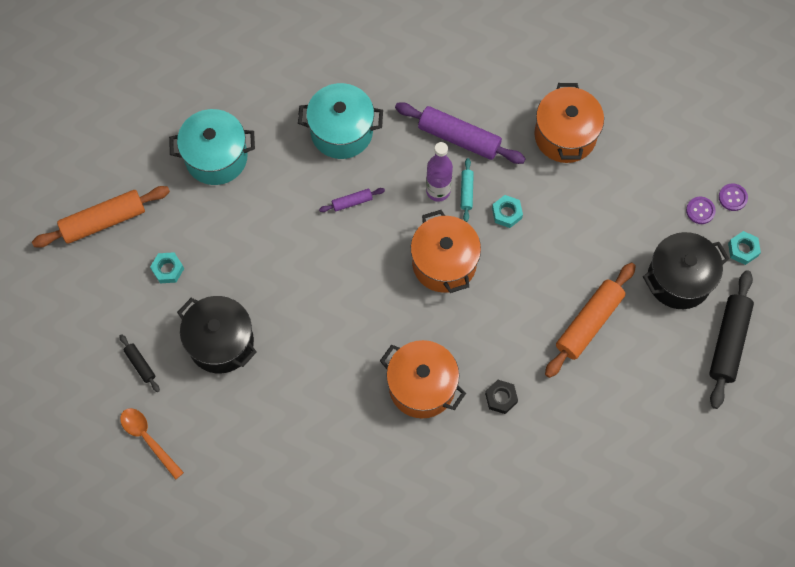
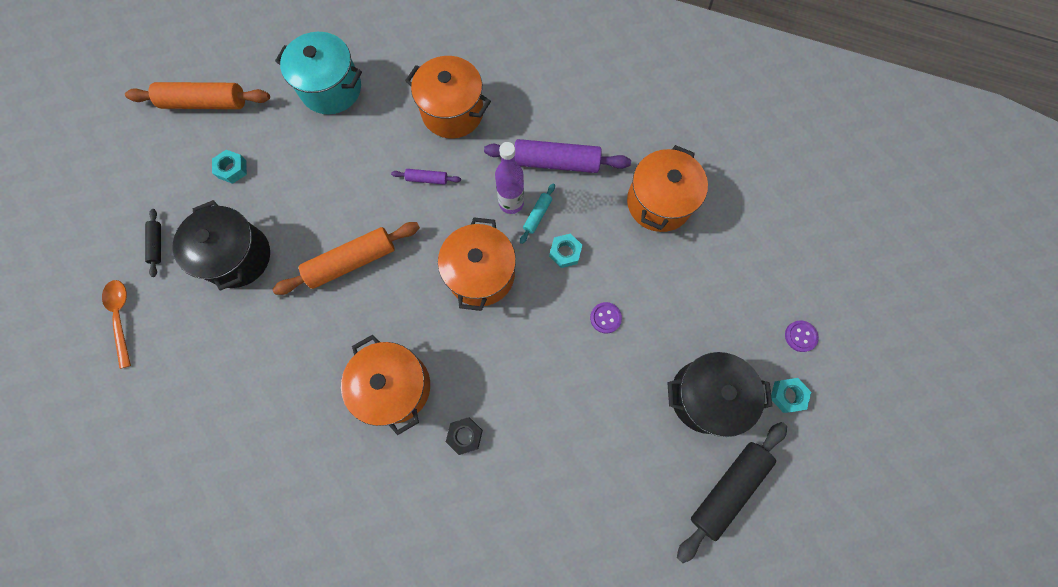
camera: 25 degrees right, 5 degrees up
turquoise pot [298,83,383,159] -> orange pot [405,56,491,138]
purple rolling pin [395,102,526,164] -> purple rolling pin turned 45 degrees counterclockwise [484,139,631,173]
orange rolling pin [545,262,636,378] -> orange rolling pin moved to [272,222,420,295]
purple button [686,196,716,224] -> purple button moved to [590,302,622,333]

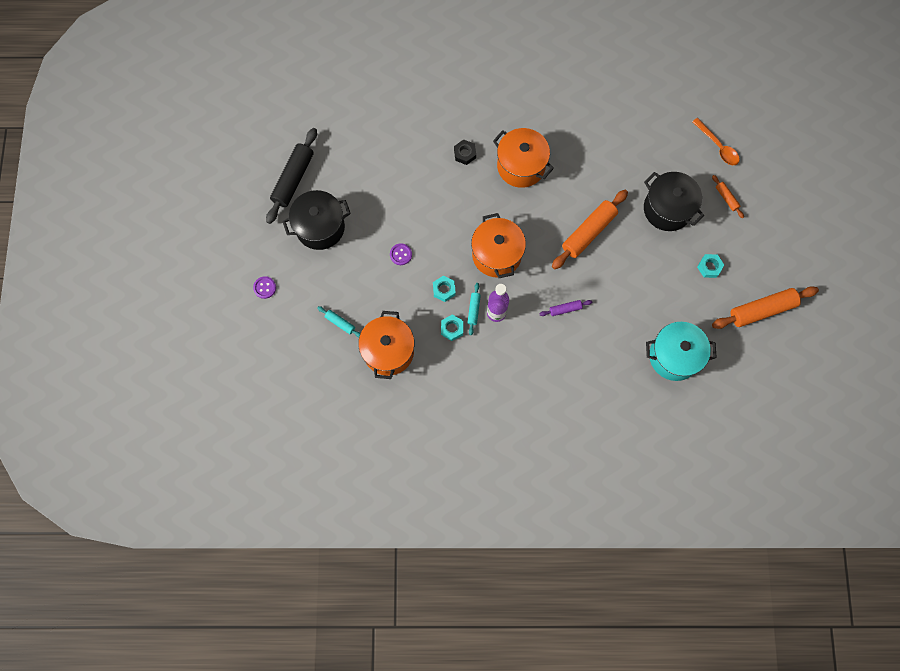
camera: 160 degrees right, 0 degrees up
black rolling pin [145,209,161,277] -> orange rolling pin [712,175,744,218]
orange pot [405,56,491,138] -> none
purple rolling pin [484,139,631,173] -> none
turquoise nut [771,378,811,413] -> turquoise nut moved to [441,314,463,341]
none -> turquoise rolling pin [317,306,361,338]

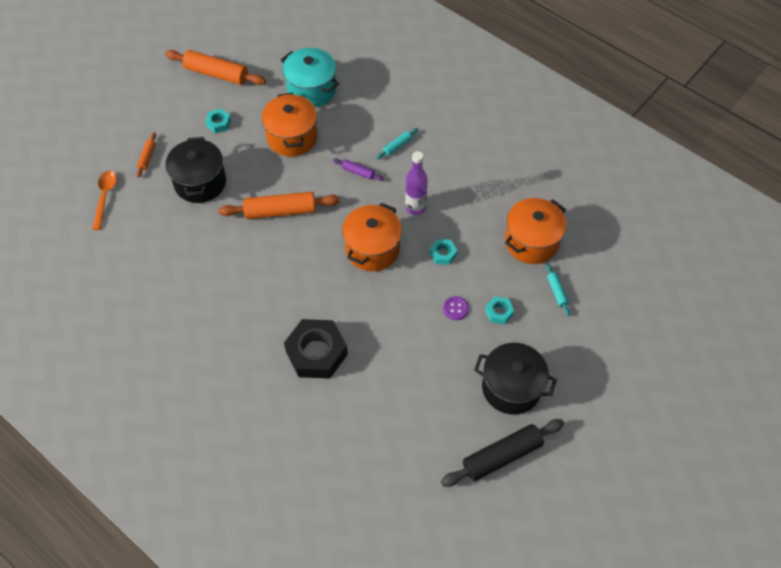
camera: 140 degrees left, 15 degrees down
purple button [253,276,276,299] -> none
turquoise nut [441,314,463,341] -> turquoise nut moved to [485,296,514,325]
black nut [454,139,476,165] -> black nut [284,319,348,379], size x2.14
turquoise rolling pin [467,283,481,335] -> turquoise rolling pin moved to [376,128,418,159]
orange pot [493,128,554,188] -> orange pot moved to [262,93,318,157]

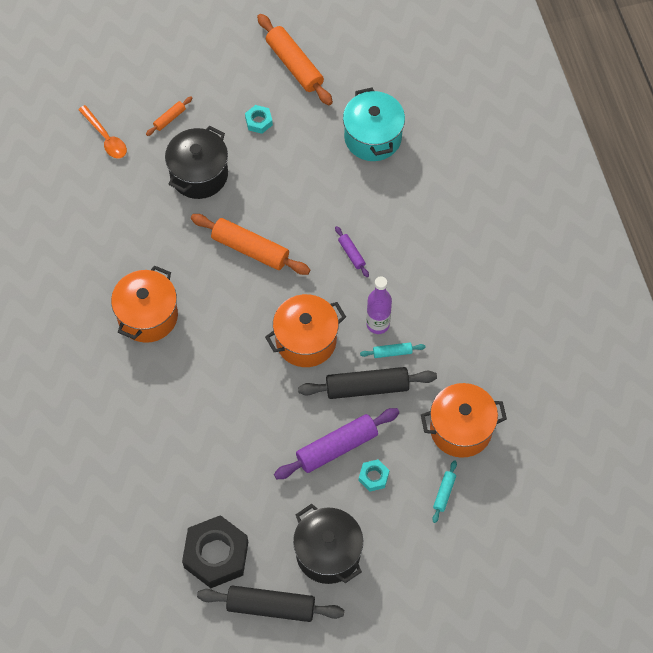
camera: 35 degrees right, 5 degrees up
orange spoon [92,171,117,230] -> orange spoon turned 105 degrees clockwise [78,105,127,158]
orange pot [262,93,318,157] -> orange pot moved to [111,265,178,343]
black nut [284,319,348,379] -> black nut moved to [182,515,248,588]
turquoise rolling pin [376,128,418,159] -> turquoise rolling pin moved to [360,343,426,358]
turquoise nut [430,239,457,265] -> black rolling pin [298,367,437,399]
purple button [443,296,469,320] -> purple rolling pin [274,408,399,479]

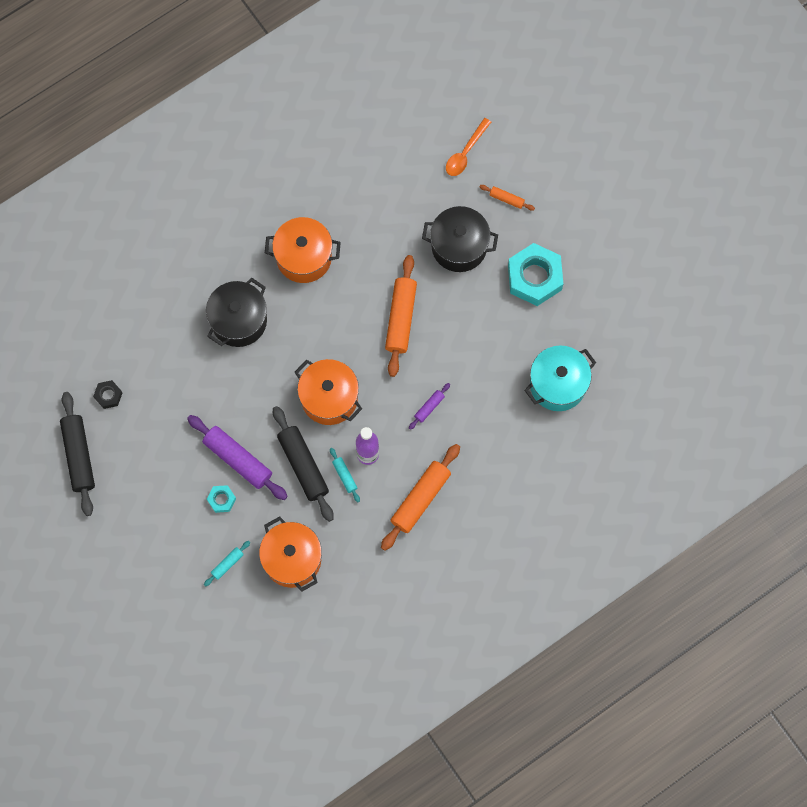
camera: 70 degrees right, 10 degrees up
black nut [182,515,248,588] -> black nut [93,380,122,409], size x0.47
turquoise nut [245,105,273,134] -> turquoise nut [508,243,563,306], size x2.14
orange rolling pin [257,14,333,105] -> orange rolling pin moved to [381,444,460,551]
black pot [293,504,363,584] -> black pot moved to [206,278,267,347]
turquoise rolling pin [432,460,457,523] -> turquoise rolling pin turned 45 degrees counterclockwise [204,541,250,586]

